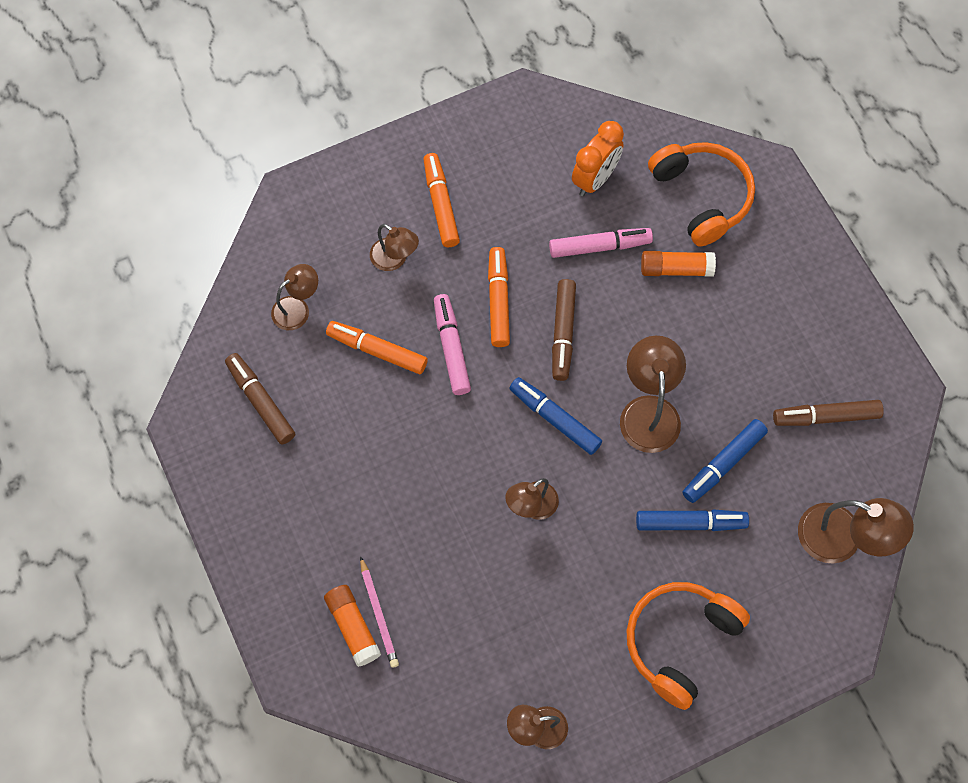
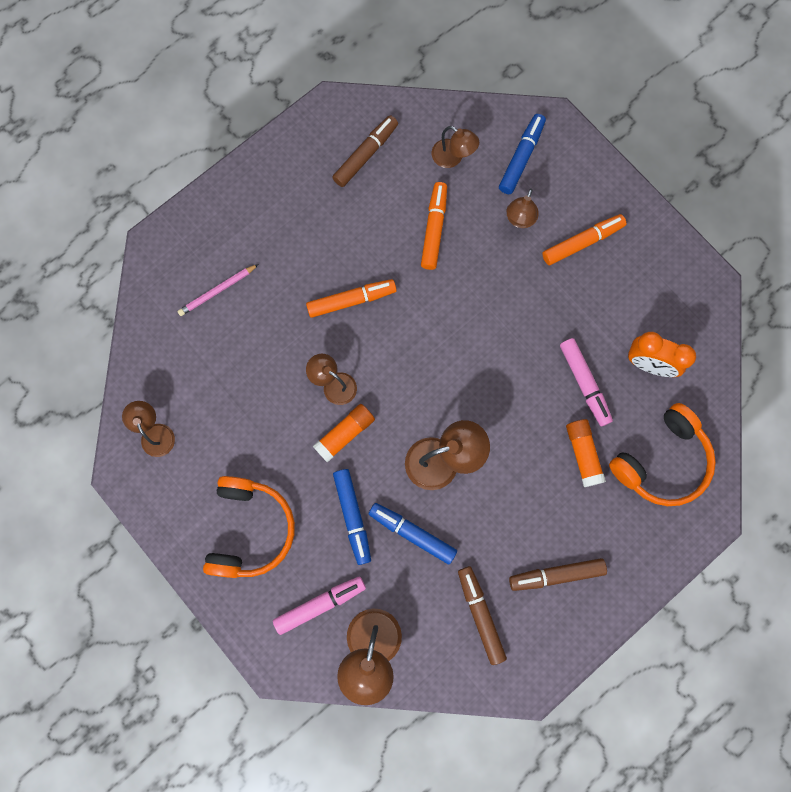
camera: 75 degrees right, 10 degrees up
orange glue stick [324,585,381,667] -> orange glue stick moved to [313,404,375,463]
pink marker [434,294,471,395] -> pink marker moved to [273,576,366,635]
orange marker [488,247,510,347] -> orange marker moved to [306,279,397,318]
blue marker [509,377,602,455] -> blue marker moved to [499,114,546,194]
brown marker [552,279,576,381] -> brown marker moved to [509,558,607,591]
orange headphones [627,582,750,710] -> orange headphones turned 75 degrees clockwise [203,476,295,578]

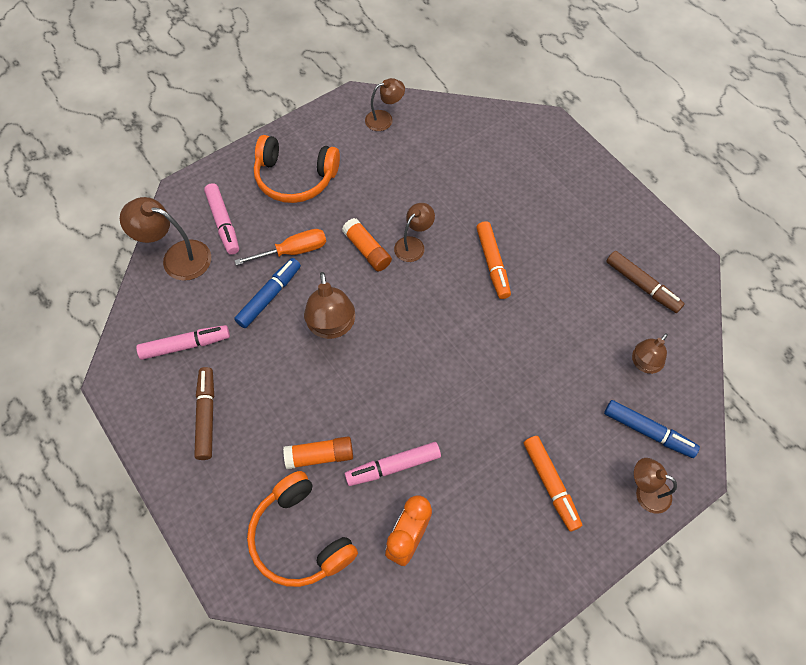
camera: 95 degrees right, 15 degrees down
pink pencil [177,264,259,316] -> none
blue marker [333,469,371,565] -> orange screwdriver [234,229,326,266]
orange marker [421,182,447,270] -> none
brown marker [458,566,507,665] -> pink marker [136,325,230,360]
brown lamp [507,189,539,228] -> brown lamp moved to [634,458,677,514]

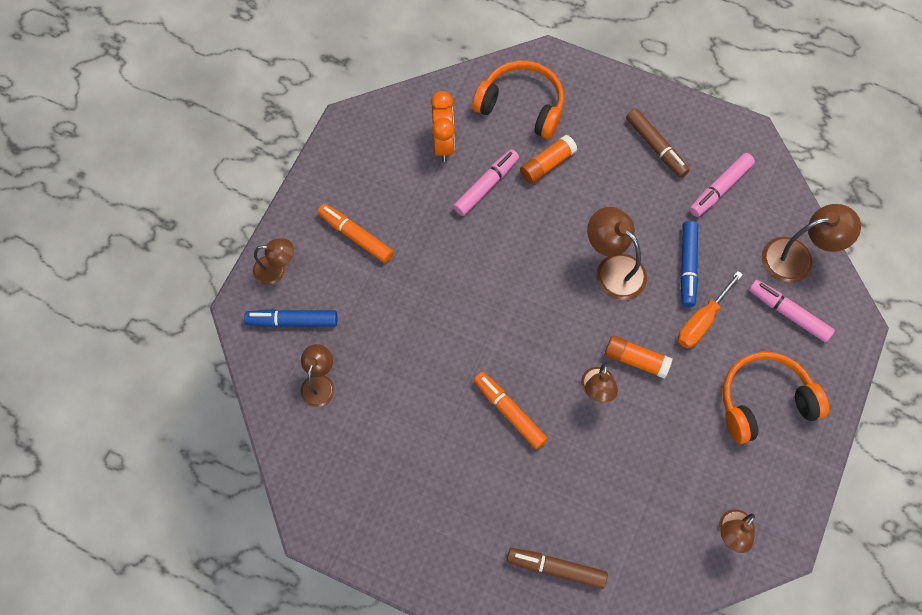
camera: 150 degrees right, 5 degrees up
brown marker [606,251,685,313] -> brown marker moved to [507,548,608,589]

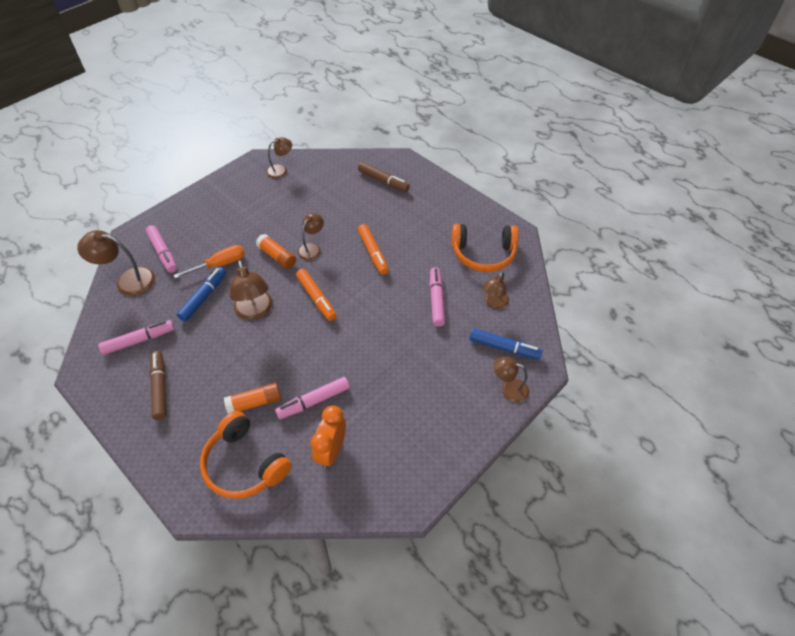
camera: 160 degrees left, 15 degrees down
orange marker [317,204,393,263] -> orange marker moved to [296,269,337,321]
orange headphones [723,351,829,444] -> orange headphones moved to [452,224,519,272]
none -> pink marker [430,267,445,327]

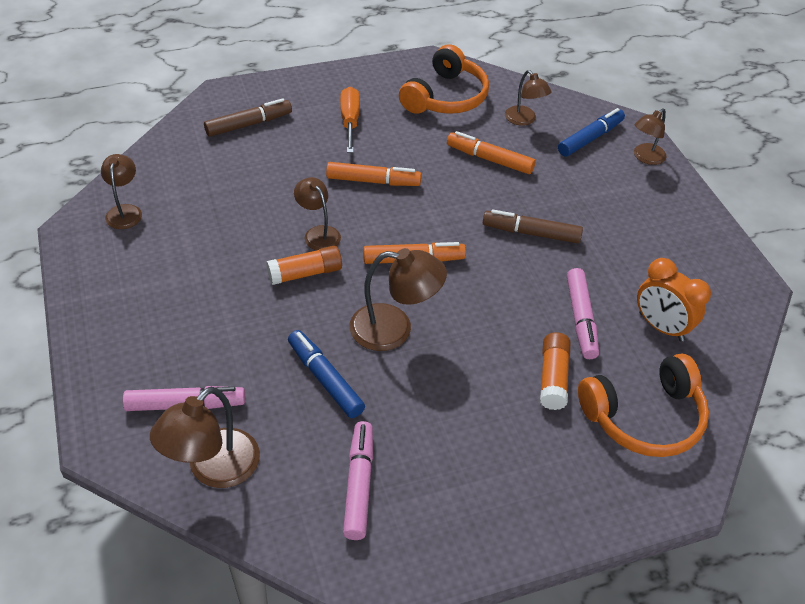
camera: 65 degrees left, 5 degrees down
brown marker [150,351,167,420] -> brown marker moved to [483,209,583,243]
orange screwdriver [174,245,245,279] -> orange screwdriver moved to [340,87,360,153]
pink marker [430,267,445,327] -> orange marker [447,131,536,174]

